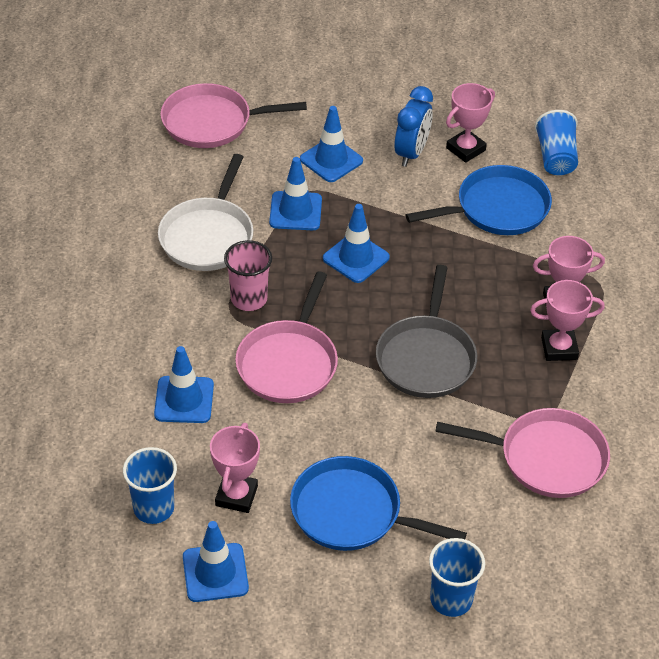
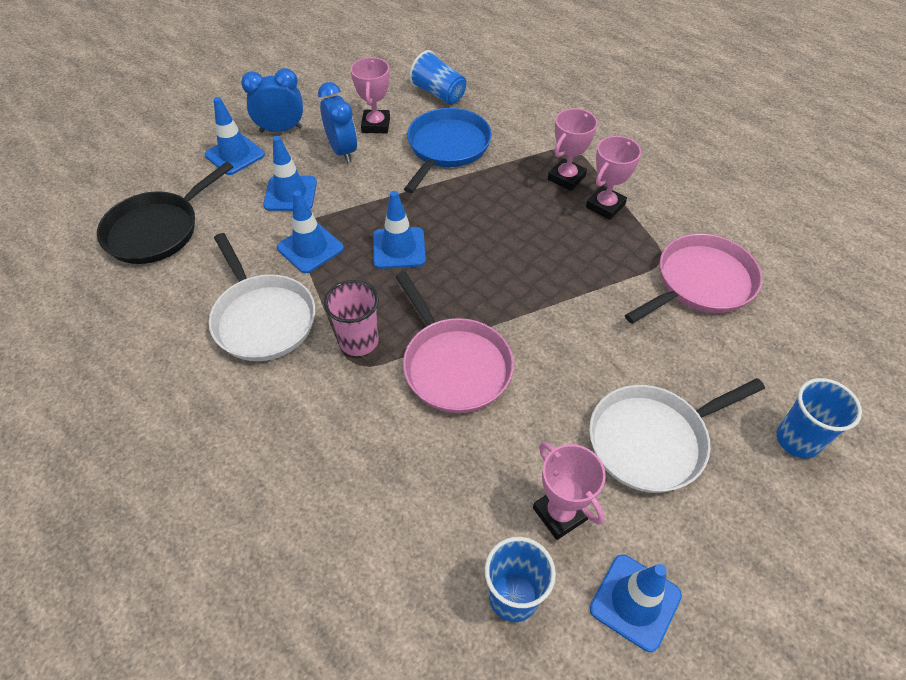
camera: 45 degrees left, 5 degrees up
blue traffic cone [154,346,214,423] -> blue traffic cone moved to [205,97,265,175]
pink pan [161,83,307,148] -> black pan [97,162,233,264]
blue pan [290,456,467,551] -> white pan [589,378,765,493]
grey pan [376,265,477,398] -> none
none -> blue clock [241,68,303,133]

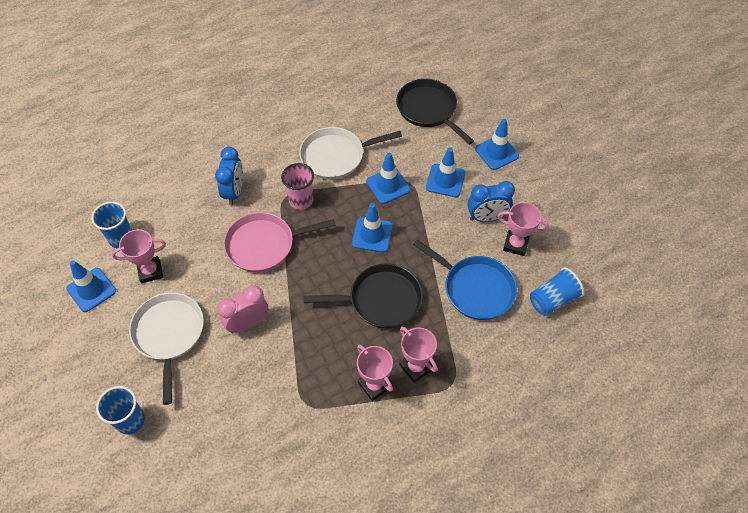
camera: 105 degrees right, 5 degrees up
blue clock [241,68,303,133] -> blue clock moved to [215,147,243,205]
pink pan [625,234,762,324] -> none
none -> pink clock [217,285,268,333]
none -> black pan [304,264,423,328]

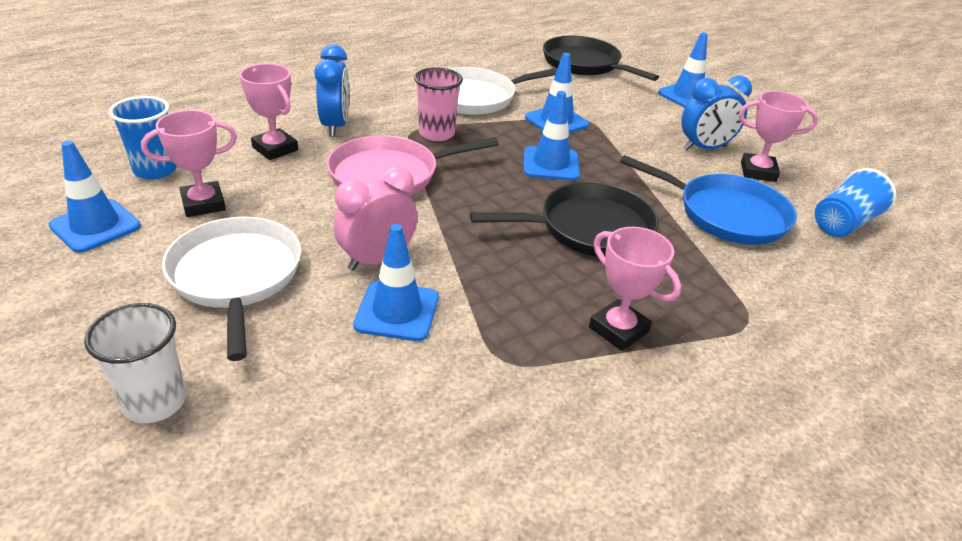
camera: 10 degrees left, 20 degrees down
blue cup [96,386,145,435] -> white cup [84,303,186,423]
pink trophy [400,327,437,383] -> pink trophy moved to [240,64,298,160]
blue traffic cone [426,147,465,197] -> blue traffic cone moved to [353,224,439,341]

